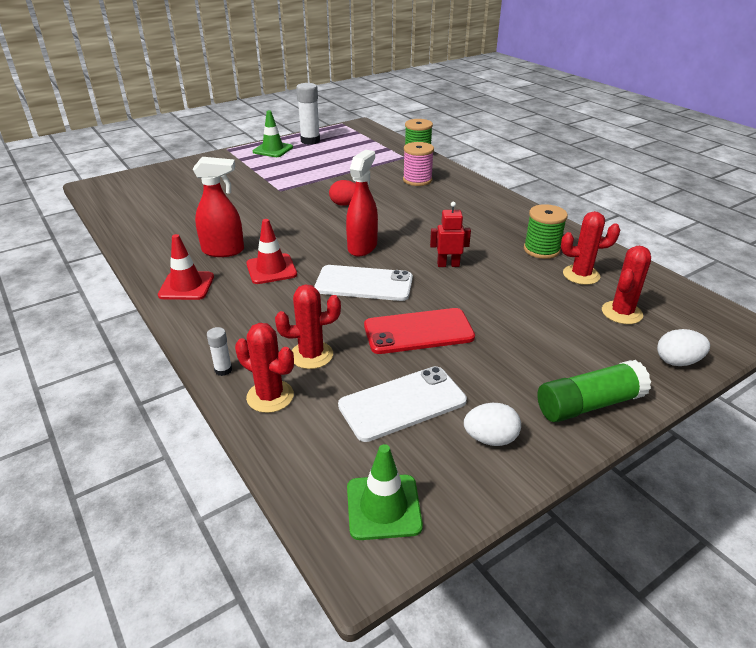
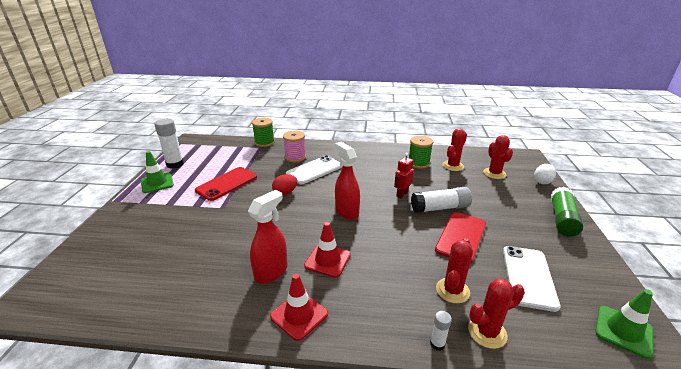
camera: 50 degrees left, 5 degrees down
white phone [314,265,413,301] -> white phone moved to [286,155,342,184]
white egg [464,403,521,446] -> none
none -> red phone [195,167,257,201]
none -> white glue stick [411,187,472,213]

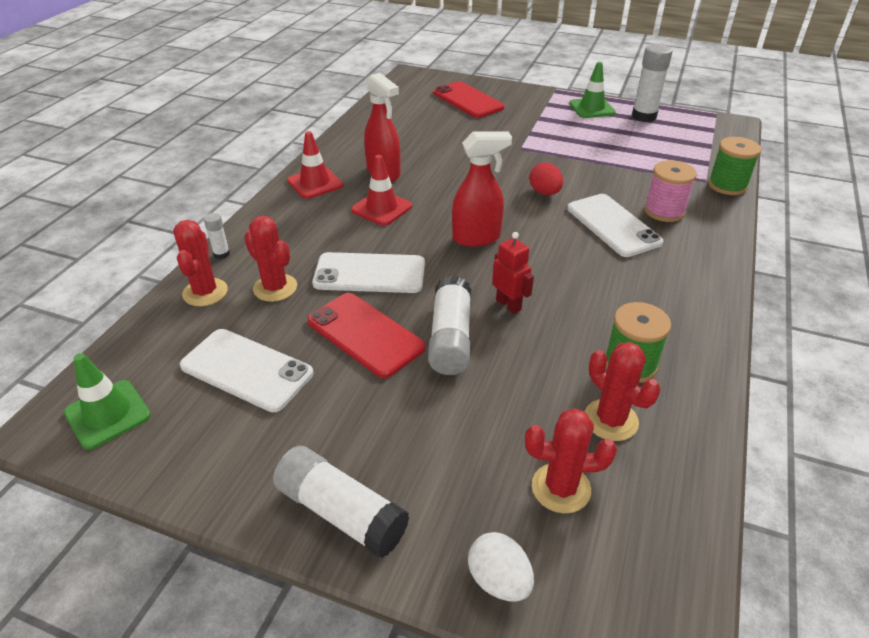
camera: 105 degrees right, 10 degrees up
red phone [195,167,257,201] -> red phone moved to [433,81,505,118]
green glue stick [551,187,583,237] -> white glue stick [273,446,409,558]
none -> white phone [312,252,425,293]

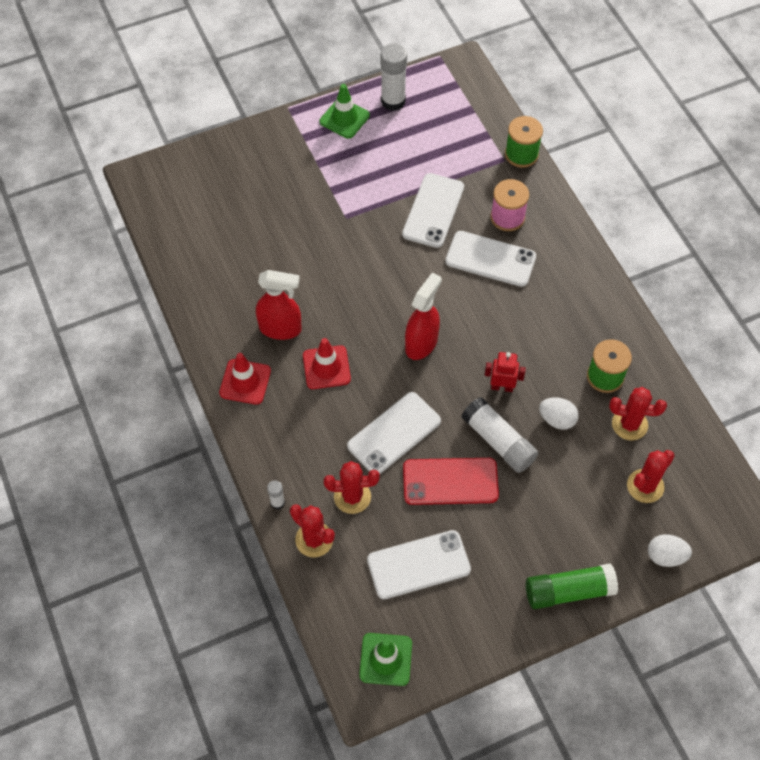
camera: 45 degrees left, 20 degrees up
white glue stick [273,446,409,558] -> green glue stick [526,564,618,609]
red phone [433,81,505,118] -> none
red egg [529,162,563,195] -> none
none -> white phone [402,173,464,248]
none -> white egg [539,397,579,430]

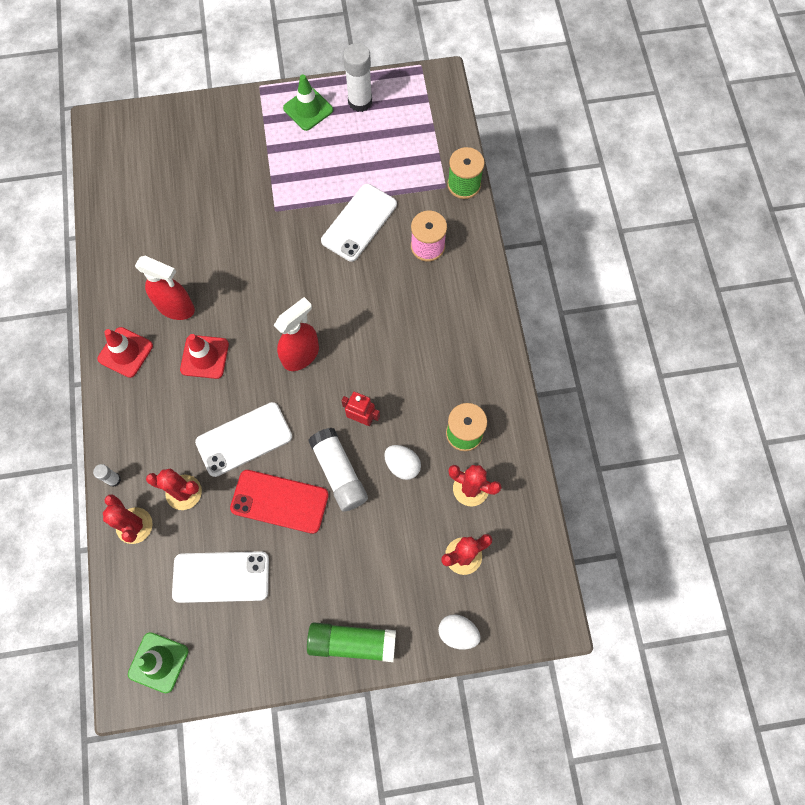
camera: 15 degrees right, 10 degrees up
white phone [445,231,536,287] -> none

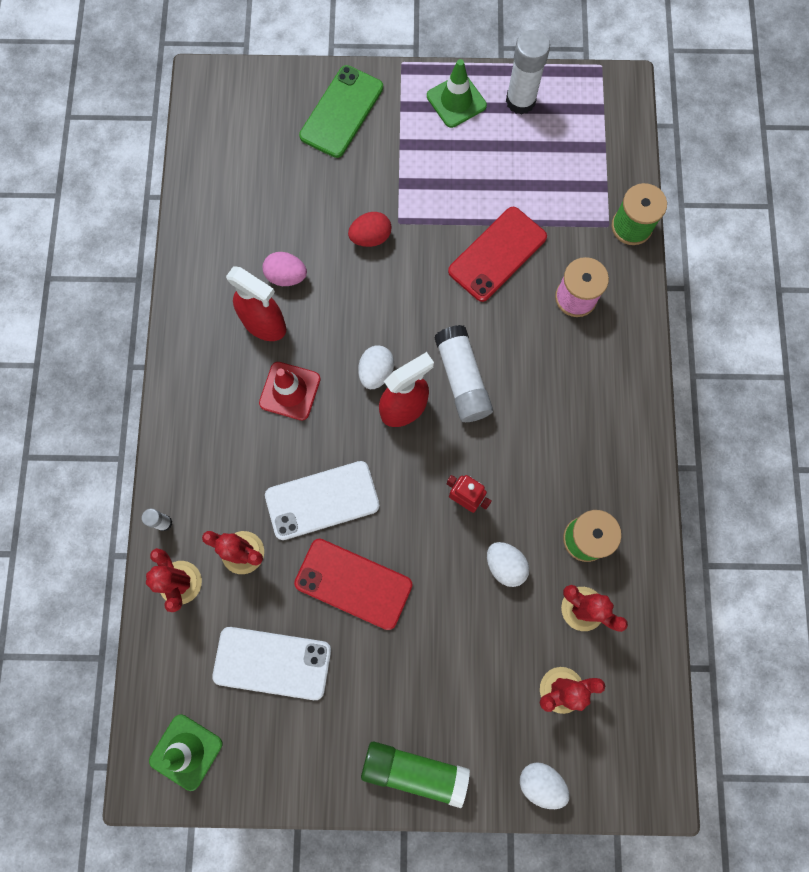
camera: 10 degrees right, 5 degrees up
red traffic cone [97,327,153,378] -> none
white glue stick [308,428,368,512] -> white glue stick moved to [434,325,493,422]
white phone [321,184,397,262] -> red phone [448,207,547,302]
none -> pink egg [262,252,307,286]
none -> green phone [299,65,383,158]
none -> red egg [348,212,392,247]
none -> white egg [358,345,394,389]

